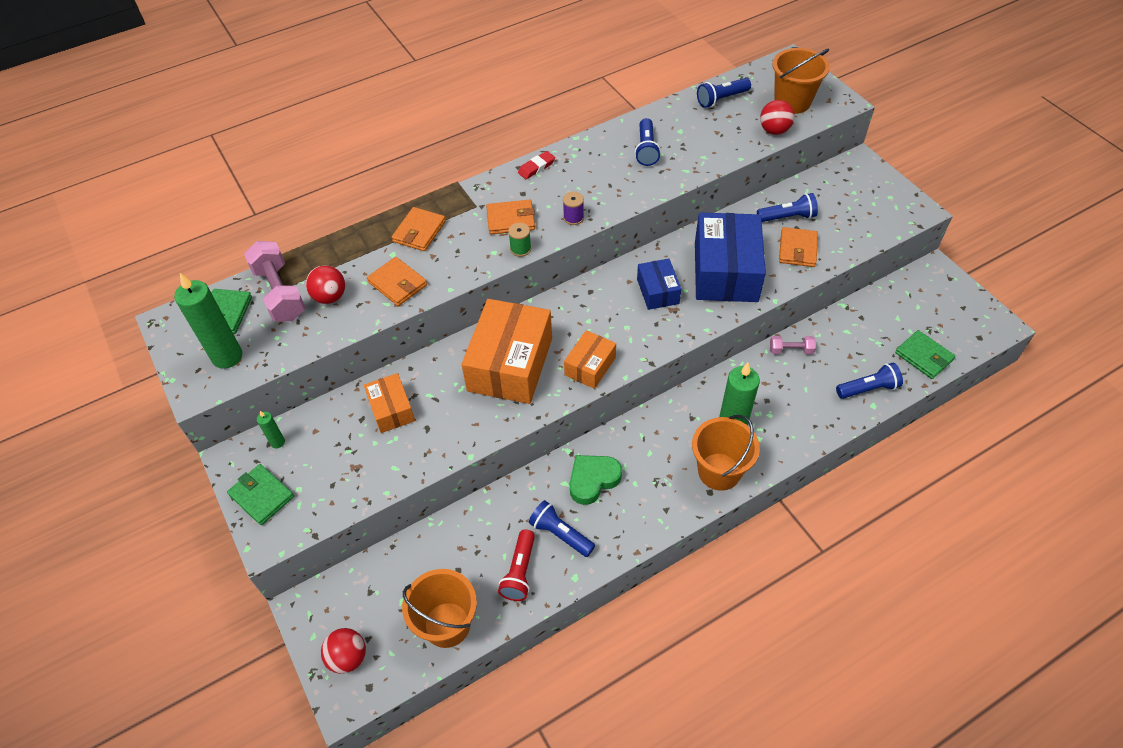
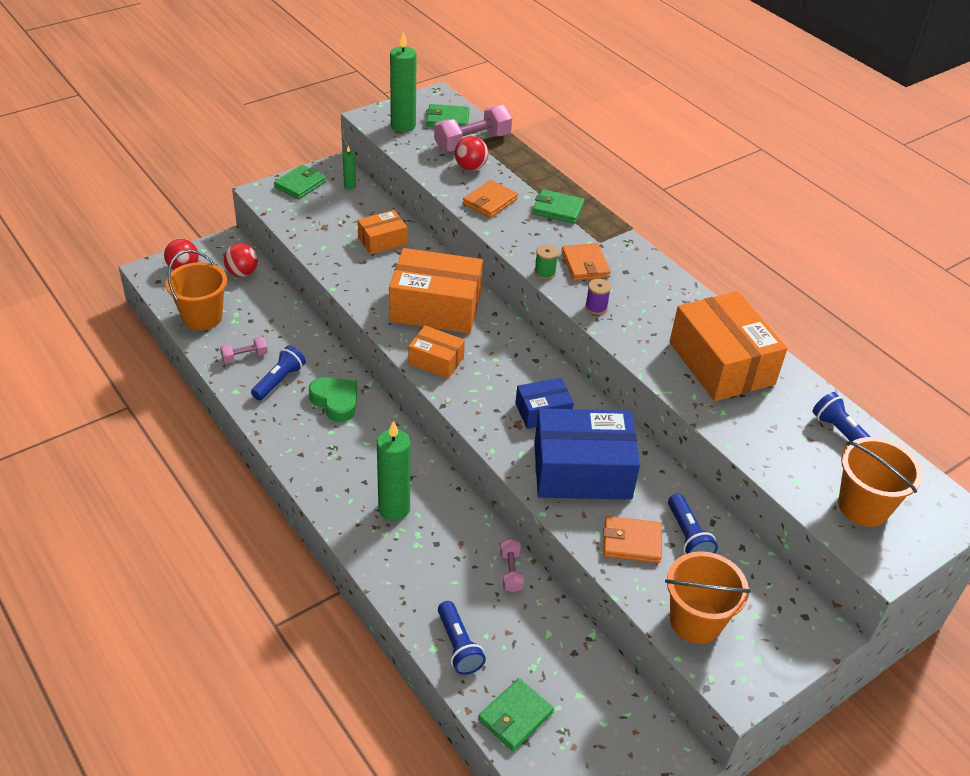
camera: 80 degrees right, 10 degrees down
orange wallet [392,207,446,251] -> green wallet [532,189,585,224]
red flashlight [498,529,535,601] -> pink dumbbell [220,337,268,363]
red eraser [518,151,555,179] -> none
blue flashlight [635,118,661,166] -> orange box [670,291,787,401]
orange bucket [692,415,760,491] -> orange bucket moved to [665,551,751,644]
red ball [760,100,795,135] -> red ball moved to [224,243,258,277]

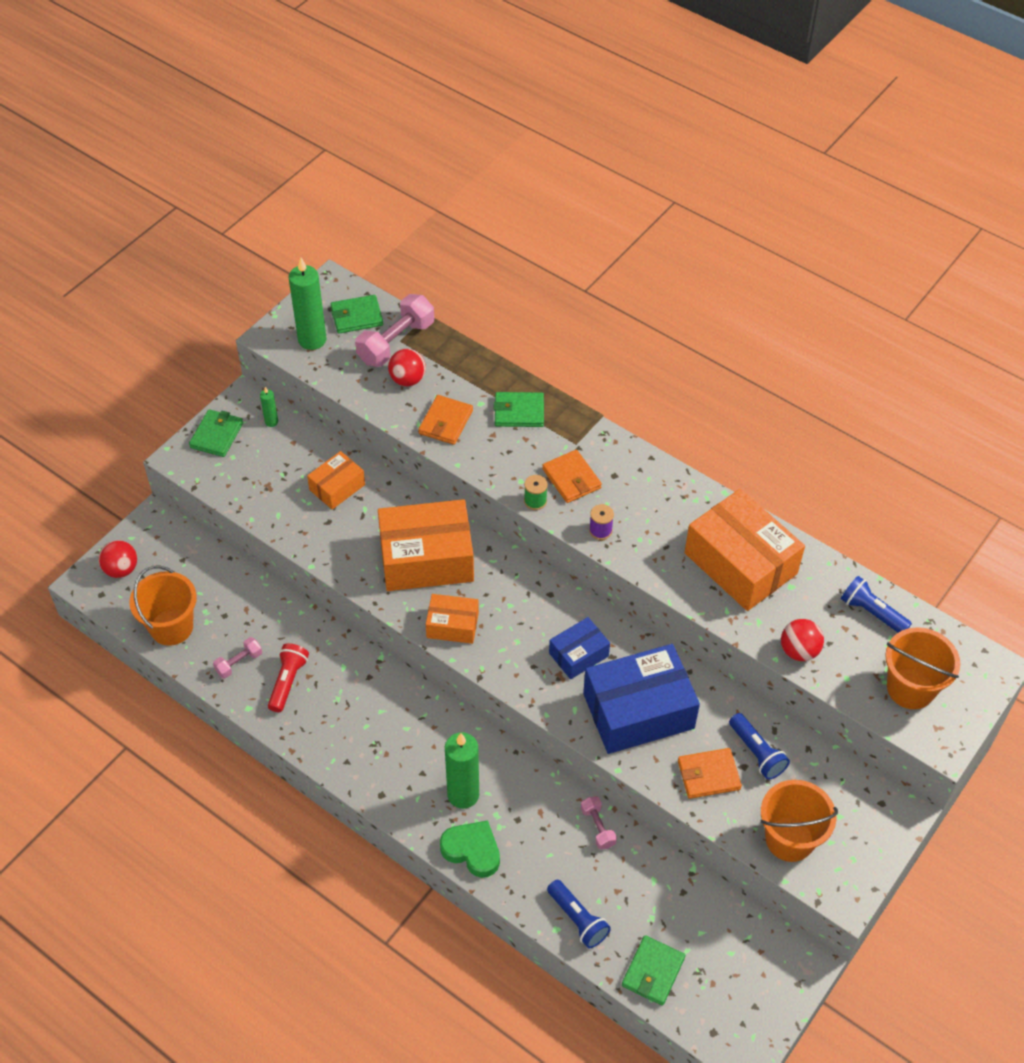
camera: 15 degrees left, 10 degrees up
red ball [224,243,258,277] -> red ball moved to [781,619,824,661]
blue flashlight [251,345,306,400] -> red flashlight [268,643,309,712]
green heart [309,377,357,422] -> green heart moved to [440,820,500,878]

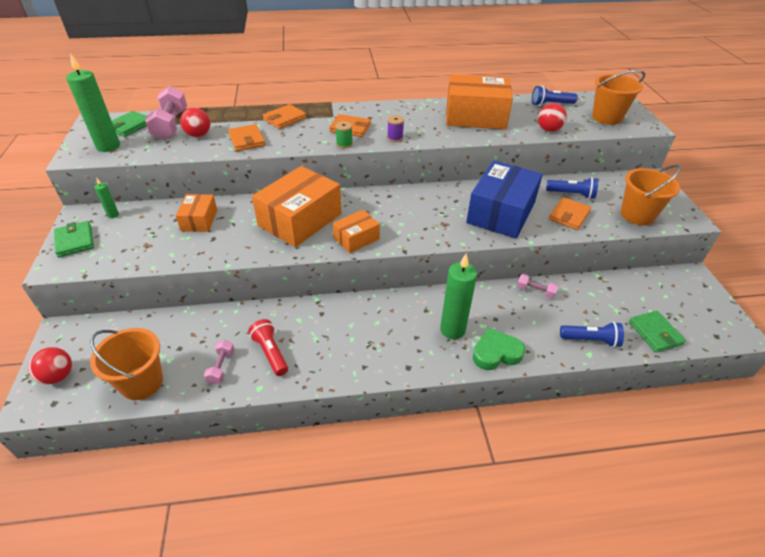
camera: 45 degrees left, 10 degrees down
green wallet [494,392,544,427] -> orange wallet [263,104,306,129]
blue box [549,617,610,679] -> none

